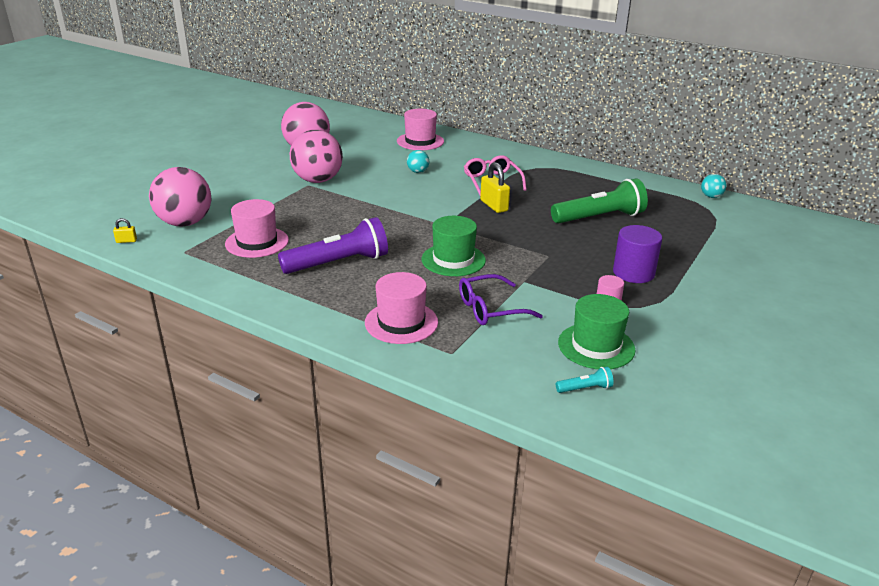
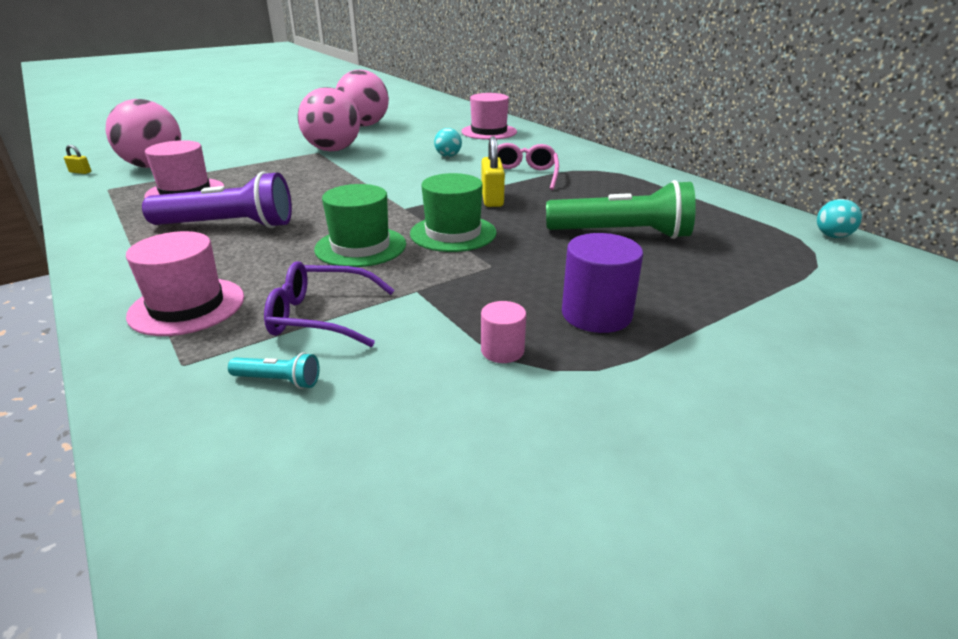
camera: 25 degrees right, 0 degrees up
turquoise flashlight [556,367,614,393] -> turquoise flashlight moved to [228,352,320,389]
green hat [558,294,636,369] -> green hat moved to [410,173,497,252]

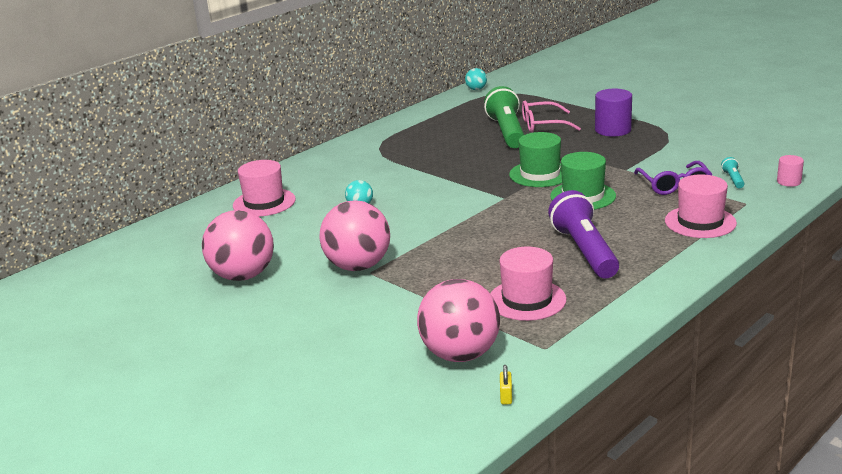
camera: 100 degrees left, 5 degrees down
pink cylinder [481,301,526,363] -> pink cylinder moved to [777,155,804,187]
yellow padlock [482,136,505,207] -> none
pink glasses [498,143,559,190] -> pink glasses moved to [522,101,581,132]

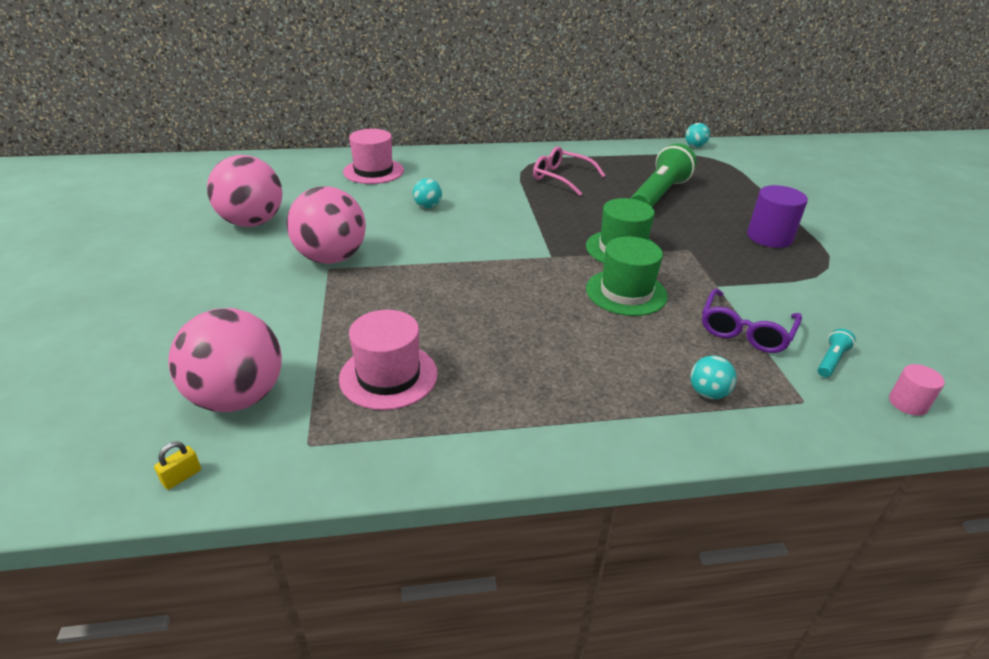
camera: 35 degrees right, 10 degrees up
pink glasses [522,101,581,132] -> pink glasses moved to [533,146,606,196]
purple flashlight [548,190,619,279] -> none
pink hat [665,174,737,238] -> turquoise ball [690,356,737,399]

